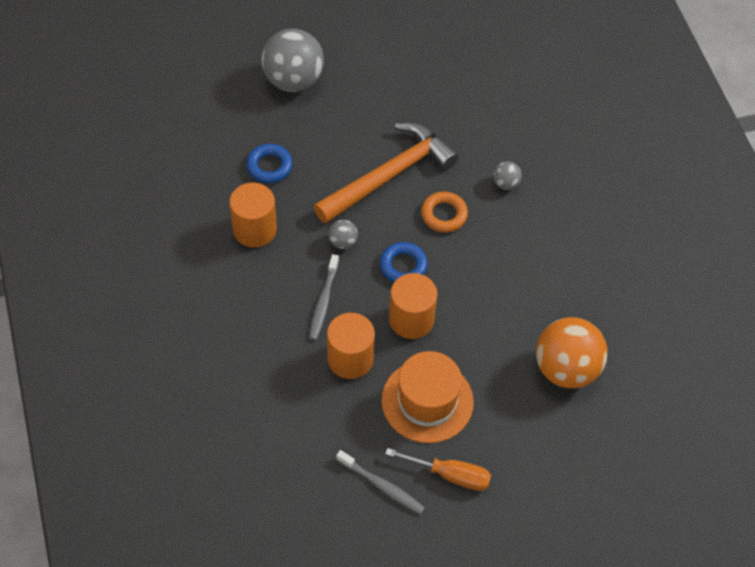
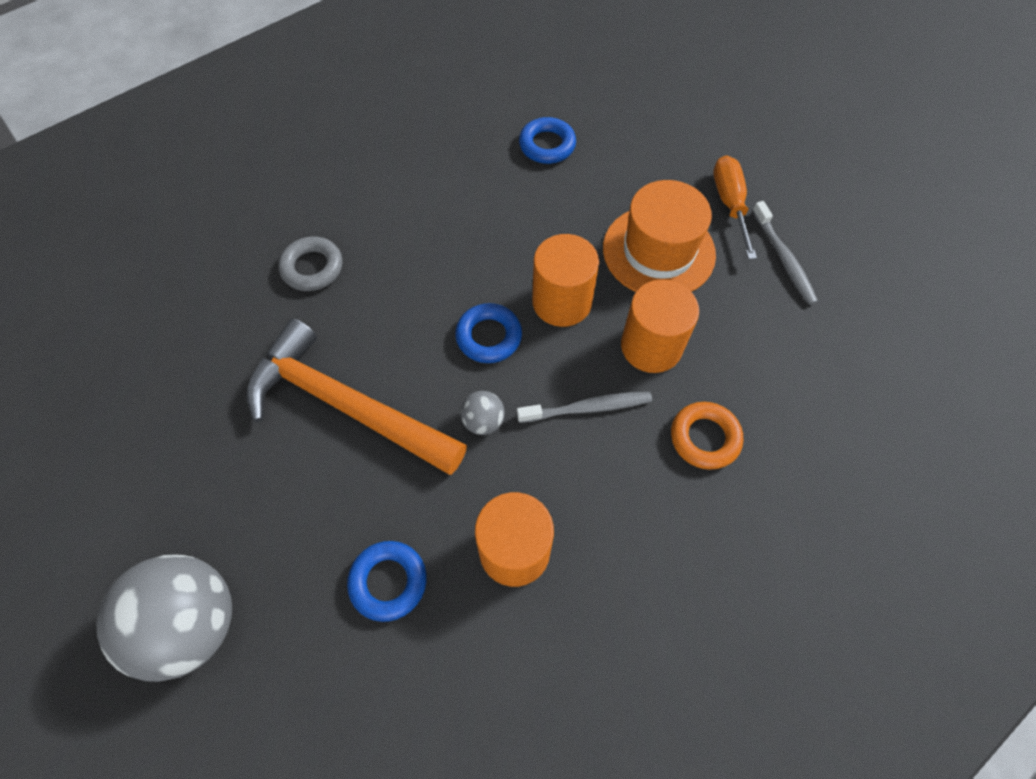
camera: 110 degrees left, 5 degrees up
grey toothbrush [336,450,425,514] -> grey toothbrush turned 150 degrees clockwise [752,201,818,305]
orange ring [421,192,468,232] -> orange ring moved to [671,402,743,470]
grey ball [493,161,522,190] -> grey ring [278,236,343,291]
orange ball [536,317,608,388] -> blue ring [519,117,576,164]

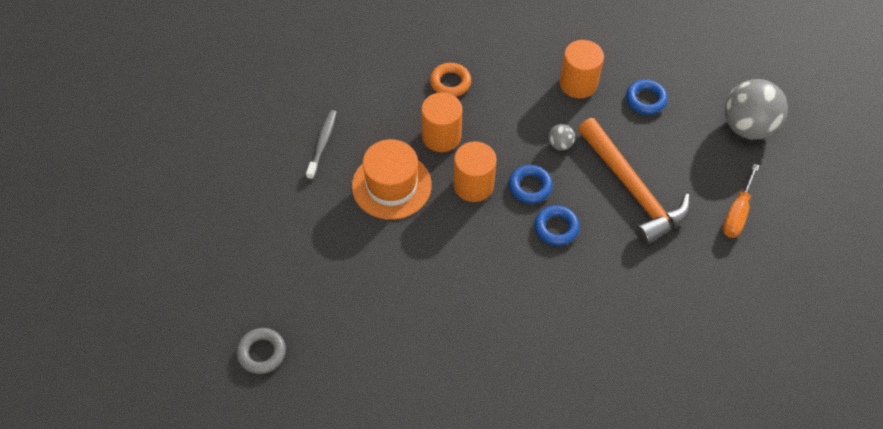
camera: 150 degrees left, 5 degrees down
grey ring [278,236,343,291] -> grey ring moved to [237,328,286,374]
grey toothbrush [517,392,652,423] -> none
blue ring [519,117,576,164] -> blue ring moved to [534,205,580,246]
orange screwdriver [714,155,757,259] -> orange screwdriver moved to [722,164,760,238]

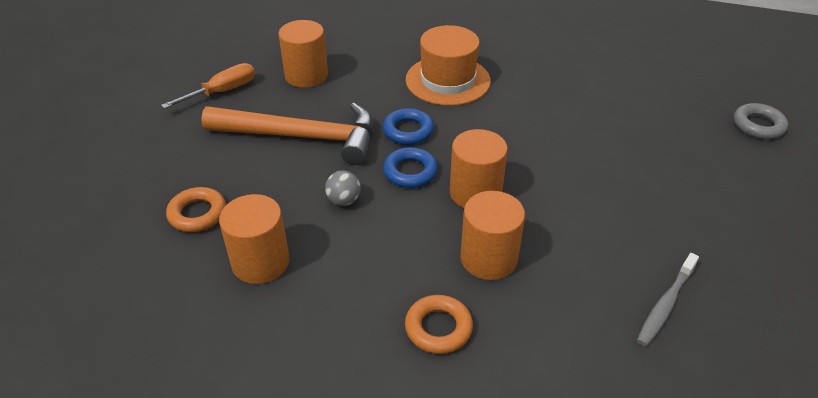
camera: 155 degrees left, 15 degrees down
orange hat [352,139,432,220] -> orange hat moved to [406,25,491,106]
orange hammer [578,118,690,245] -> orange hammer turned 105 degrees clockwise [201,103,373,165]
blue ring [626,79,668,115] -> orange ring [166,187,226,232]
grey ball [724,79,788,140] -> none
none -> orange cylinder [278,20,328,88]

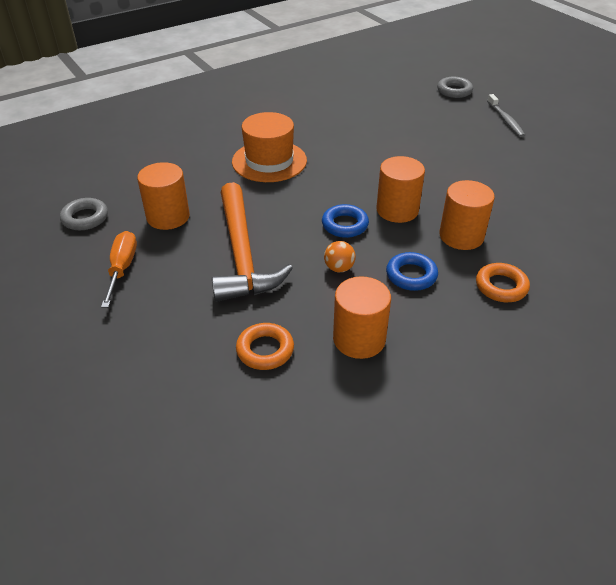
camera: 50 degrees left, 0 degrees up
orange hammer [201,103,373,165] -> orange hammer turned 120 degrees clockwise [212,182,293,302]
grey ball [325,171,361,206] -> orange ball [324,241,356,272]
blue ring [383,108,434,145] -> blue ring moved to [386,252,438,291]
grey toothbrush [637,253,699,347] -> grey toothbrush moved to [487,94,525,137]
none -> grey ring [60,198,108,230]

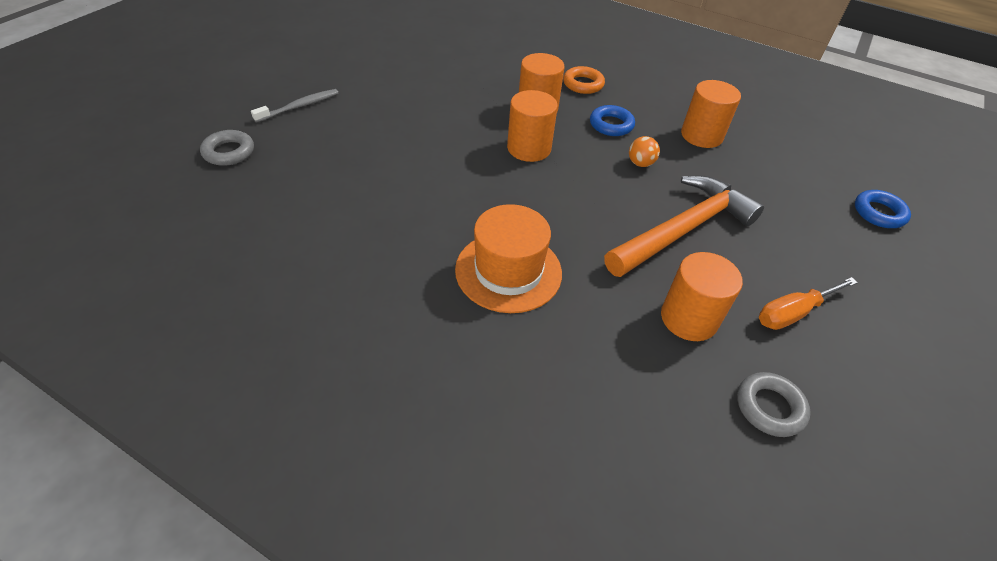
camera: 120 degrees left, 5 degrees up
orange ring [236,323,294,370] -> none
blue ring [322,204,369,238] -> blue ring moved to [855,190,911,228]

